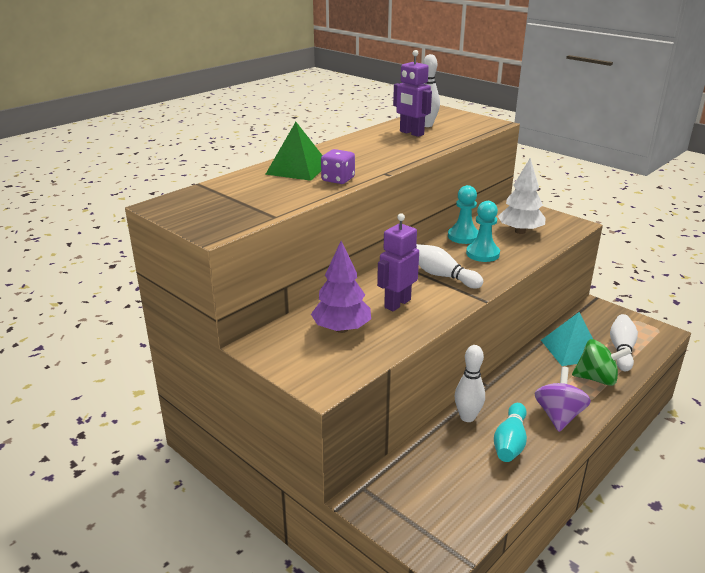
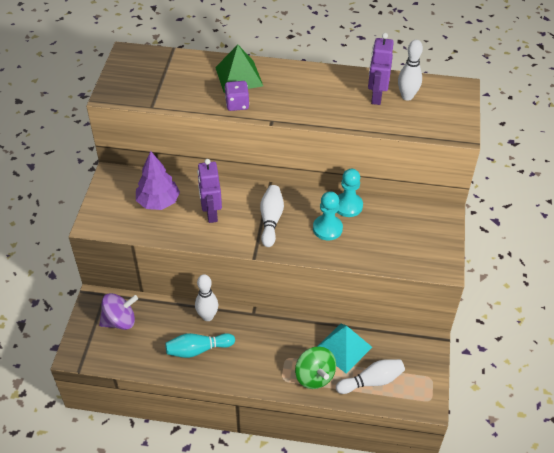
camera: 55 degrees right, 20 degrees up
purple robot [377,213,419,311] -> purple robot turned 105 degrees counterclockwise [197,159,222,223]
white tree [498,158,545,234] -> none
purple spinning top [534,367,591,432] -> purple spinning top moved to [99,293,138,330]

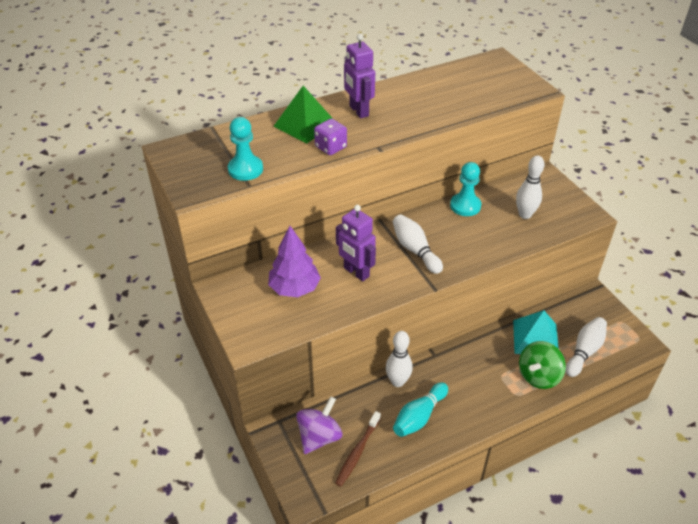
camera: 35 degrees left, 5 degrees down
green spinning top [295,347,336,389] -> green spinning top turned 105 degrees clockwise [519,341,566,389]
turquoise pawn [313,191,343,241] -> turquoise pawn moved to [228,117,263,181]
purple robot [368,33,394,105] -> purple robot moved to [344,34,375,118]
white bowling pin [398,40,423,101] -> white bowling pin moved to [516,155,545,219]
none -> brown toothbrush [335,411,381,487]

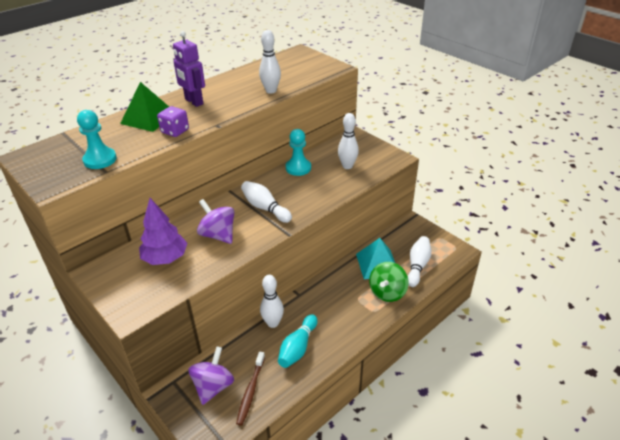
camera: 15 degrees left, 5 degrees down
purple robot [336,205,376,281] -> purple spinning top [197,199,234,244]
none -> white bowling pin [259,30,281,94]

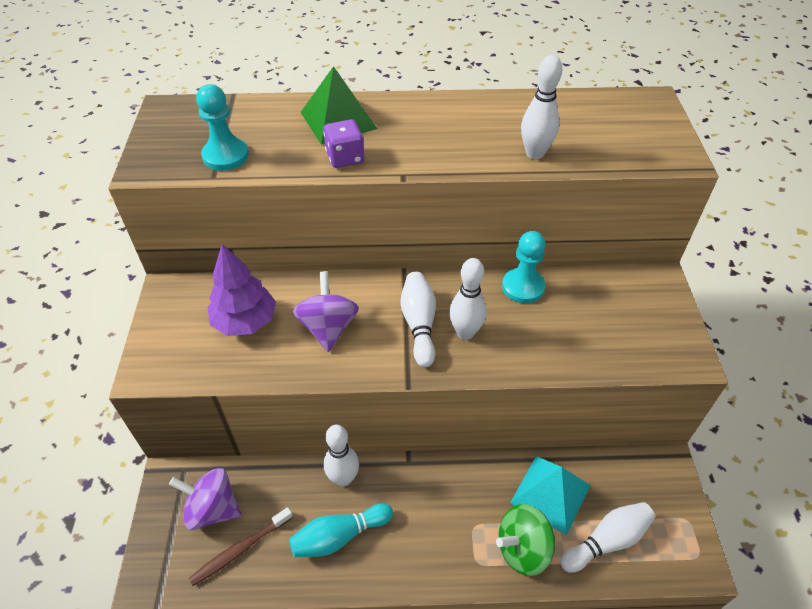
camera: 40 degrees right, 10 degrees up
purple robot [173,31,205,107] -> none
purple spinning top [188,346,234,405] -> purple spinning top turned 135 degrees counterclockwise [169,468,242,530]
white bowling pin [338,113,359,169] -> white bowling pin moved to [449,258,486,340]

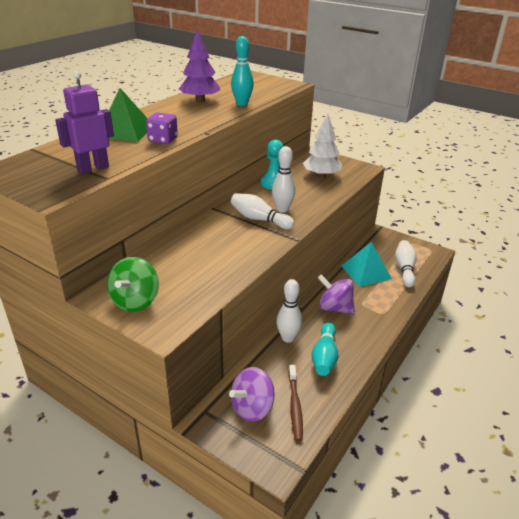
camera: 55 degrees left, 15 degrees down
turquoise pawn [196,84,249,171] -> purple robot [55,71,114,174]
purple tree [207,244,276,336] -> purple tree moved to [179,28,220,103]
purple spinning top [293,271,359,352] -> purple spinning top moved to [317,274,355,315]
green spinning top [496,504,555,576] -> green spinning top moved to [107,257,159,312]
white bowling pin [521,55,562,159] -> turquoise bowling pin [231,36,254,106]
none -> white tree [303,114,342,178]

